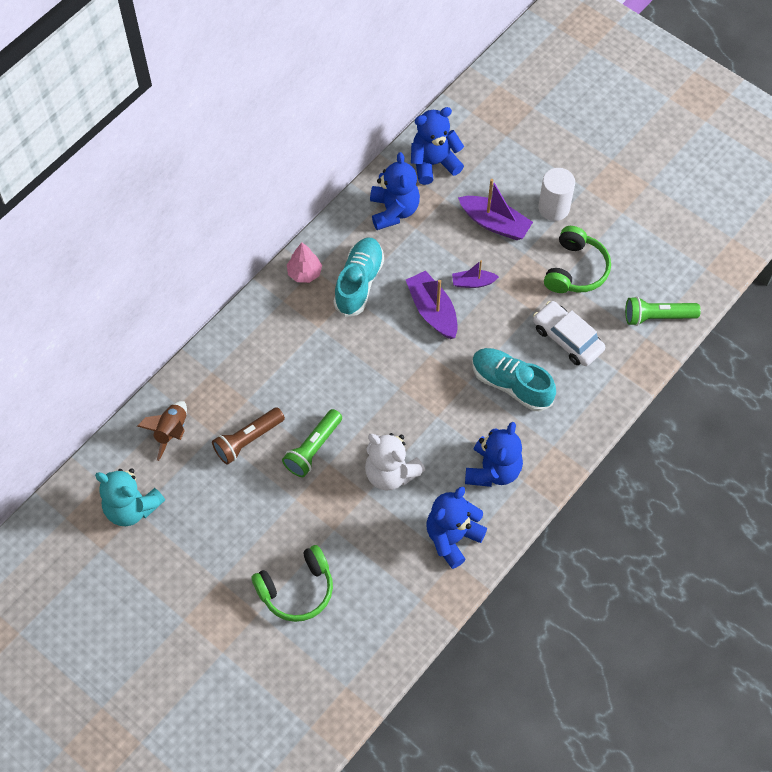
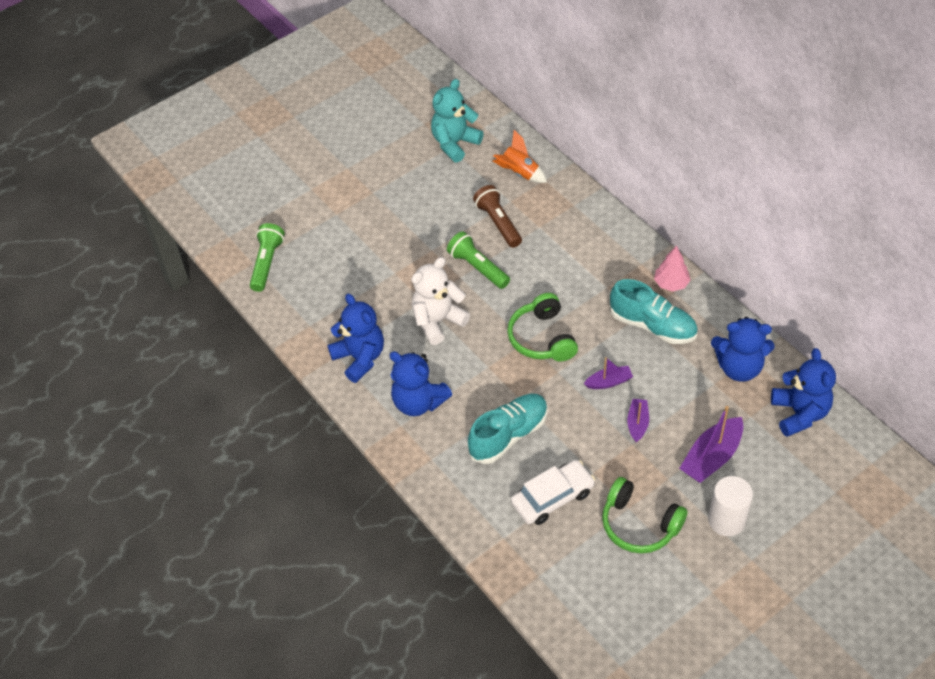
camera: 105 degrees right, 10 degrees down
brown rocket [137,401,187,461] -> orange rocket [493,130,547,183]
green headphones [251,545,333,622] -> green headphones moved to [507,293,578,362]
purple boat [406,271,458,339] -> purple boat [584,357,633,389], size x0.58
green flashlight [625,296,701,326] -> green flashlight moved to [250,223,285,292]

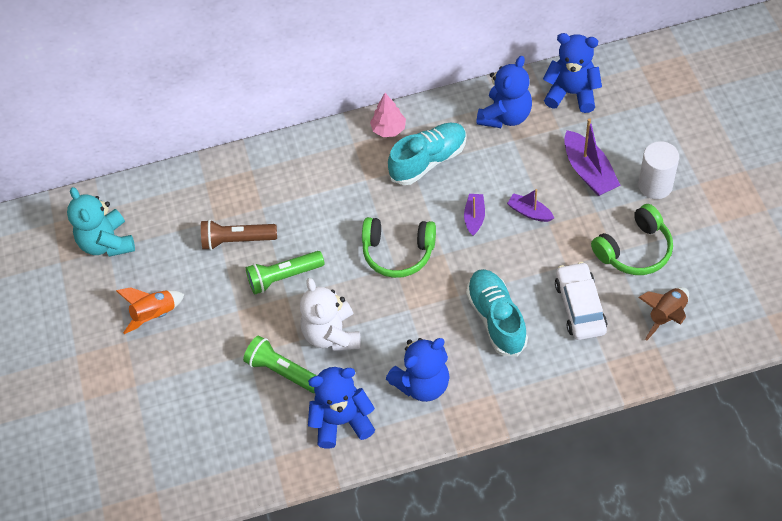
camera: 65 degrees left, 5 degrees up
green flashlight [250,223,285,292] -> green flashlight moved to [243,336,317,393]
orange rocket [493,130,547,183] -> orange rocket moved to [116,287,185,334]
none -> brown rocket [638,287,689,341]

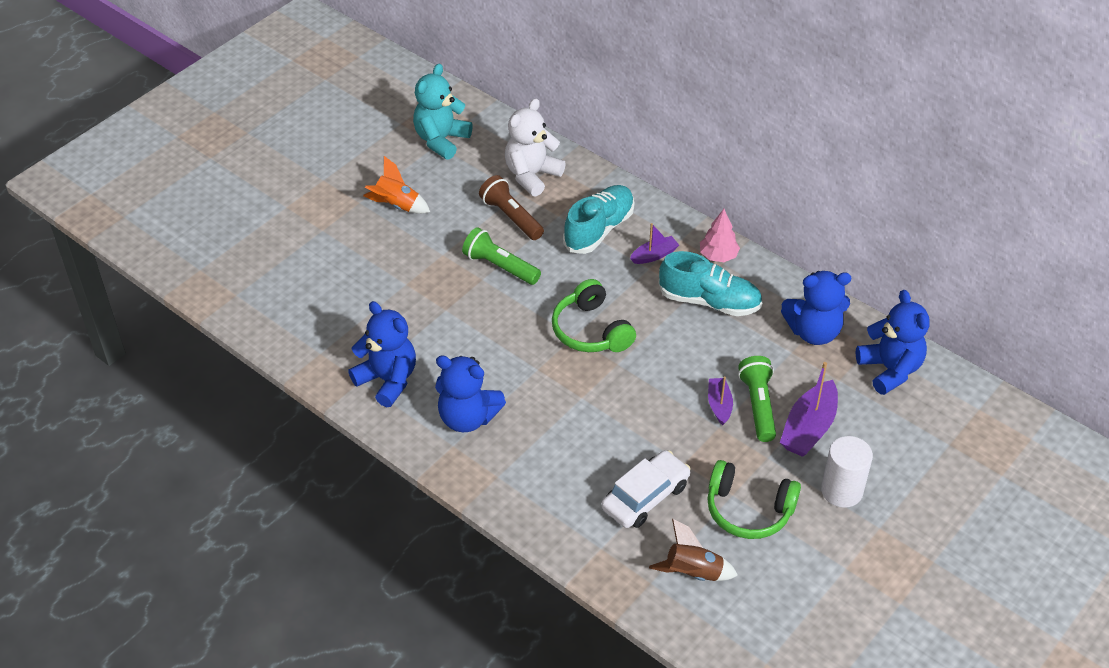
camera: 50 degrees right, 10 degrees down
green flashlight [243,336,317,393] -> green flashlight moved to [738,356,776,442]
white teddy bear [300,278,361,351] -> white teddy bear moved to [505,99,566,196]
purple boat [464,194,485,236] -> purple boat moved to [630,223,679,264]
turquoise shoe [466,269,528,357] -> turquoise shoe moved to [563,185,634,254]

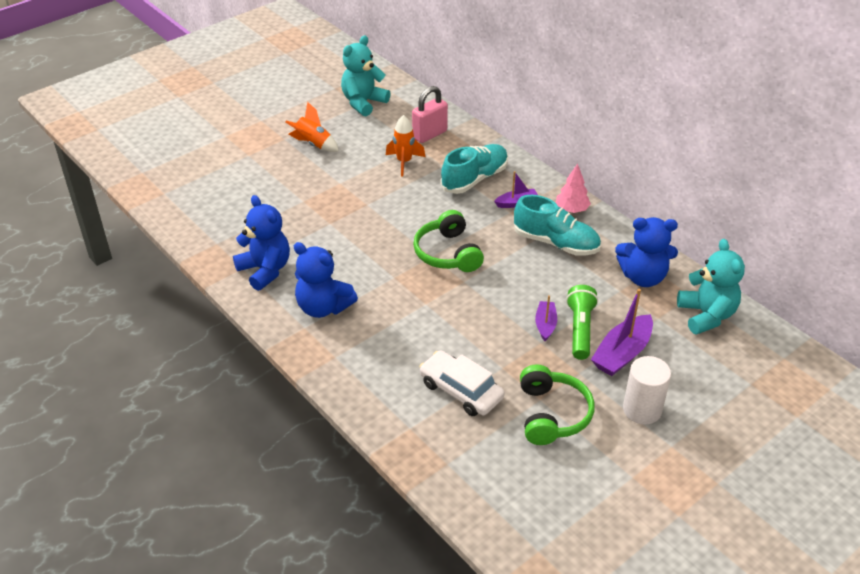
camera: 10 degrees right, 5 degrees down
green flashlight [462,227,541,285] -> none
brown flashlight [479,175,544,240] -> orange rocket [386,115,425,176]
white teddy bear [505,99,566,196] -> pink padlock [412,86,448,143]
white car [601,450,691,528] -> white car turned 105 degrees counterclockwise [419,350,504,416]
brown rocket [649,519,738,581] -> none
green headphones [707,460,801,539] -> green headphones turned 120 degrees counterclockwise [520,364,595,445]
blue teddy bear [856,290,930,395] -> turquoise teddy bear [677,239,745,334]

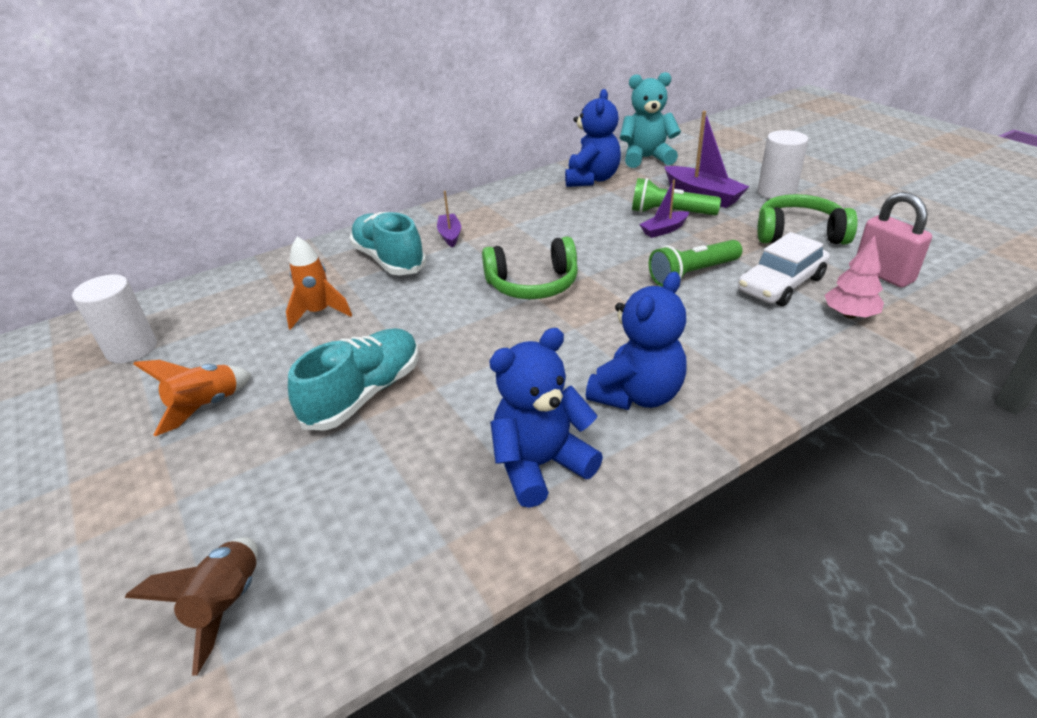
camera: 80 degrees left, 5 degrees down
turquoise teddy bear [341,36,391,117] -> white cylinder [72,274,157,364]
pink padlock [412,86,448,143] -> pink padlock moved to [857,192,932,288]
turquoise shoe [514,195,601,256] -> turquoise shoe moved to [288,328,419,431]
purple boat [535,295,557,341] -> purple boat turned 45 degrees counterclockwise [639,180,689,238]
pink tree [556,164,591,213] -> pink tree moved to [825,235,884,318]
none -> brown rocket [125,537,258,676]
none -> green flashlight [649,240,742,287]

